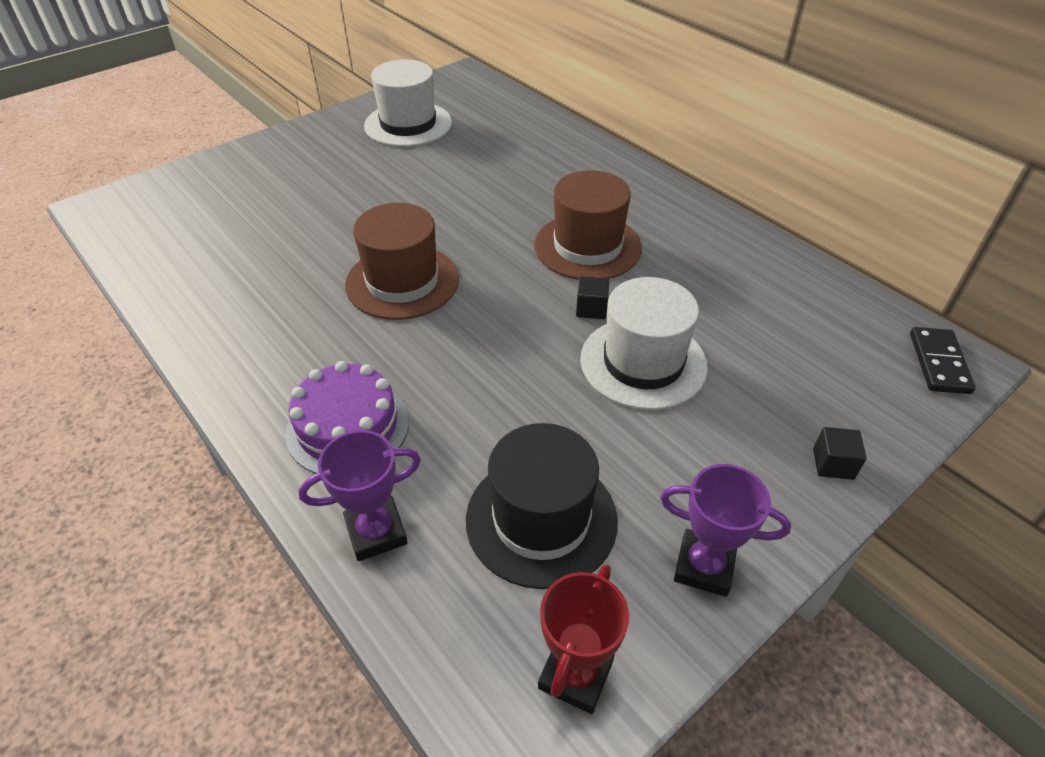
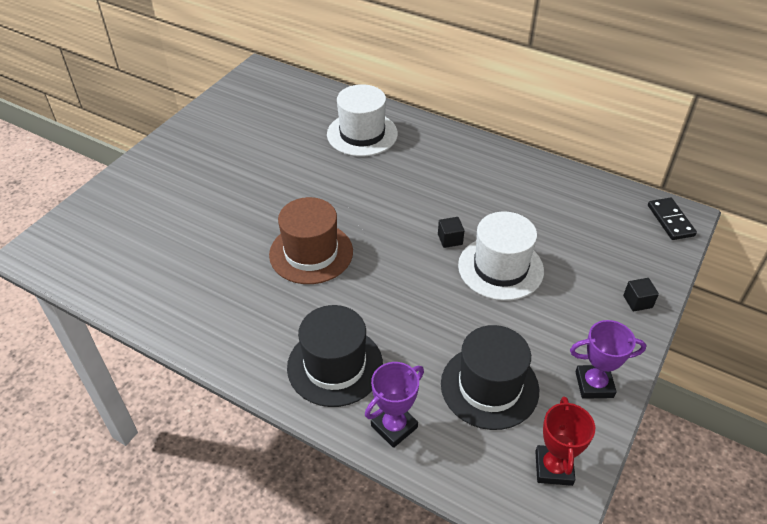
camera: 20 degrees left, 0 degrees up
purple cake [285,361,409,474] -> black hat [287,305,383,407]
white hat [364,59,452,147] -> white hat moved to [327,84,398,156]
brown hat [534,170,642,280] -> none

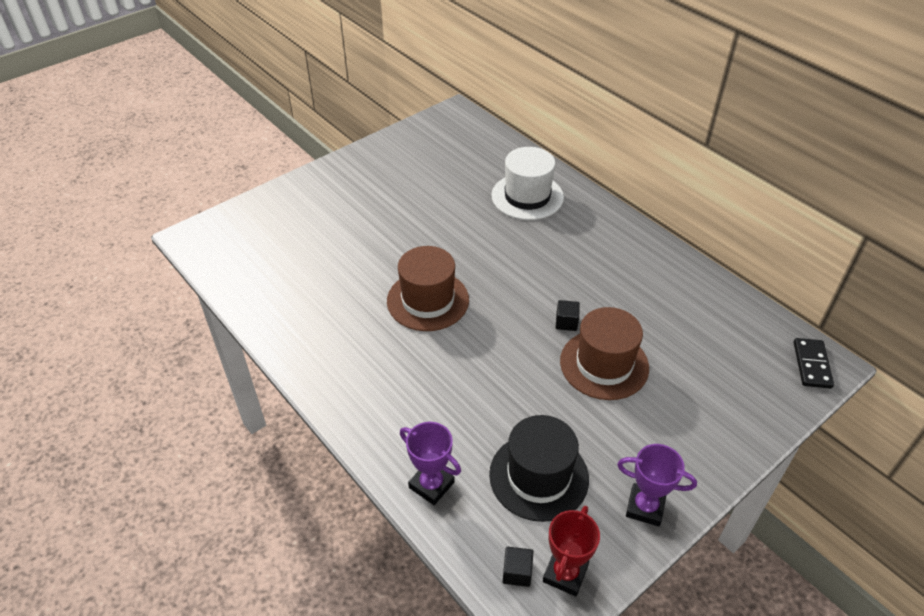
camera: 20 degrees right, 0 degrees up
black hat [287,305,383,407] -> none
purple trophy [365,362,424,448] -> purple trophy turned 60 degrees clockwise [400,422,461,505]
white hat [458,212,544,301] -> brown hat [560,307,649,400]
black cube [623,278,659,312] -> black cube moved to [503,547,533,587]

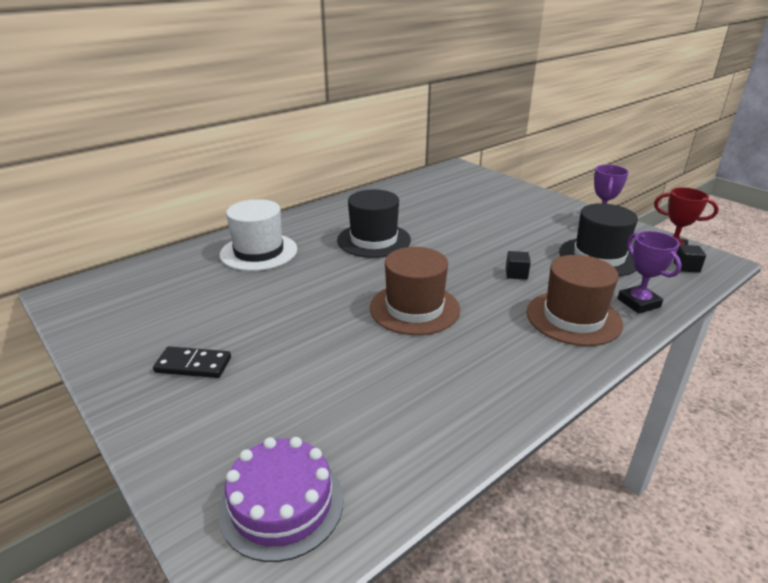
camera: 90 degrees left, 15 degrees down
purple trophy [400,422,461,505] -> purple trophy turned 60 degrees counterclockwise [617,231,682,314]
black cube [556,300,580,331] -> black cube moved to [506,251,531,280]
brown hat [560,307,649,400] -> brown hat moved to [527,255,623,346]
black domino [794,338,834,389] -> black domino moved to [153,346,231,378]
none -> purple cake [218,437,344,562]
none -> black hat [337,189,411,258]

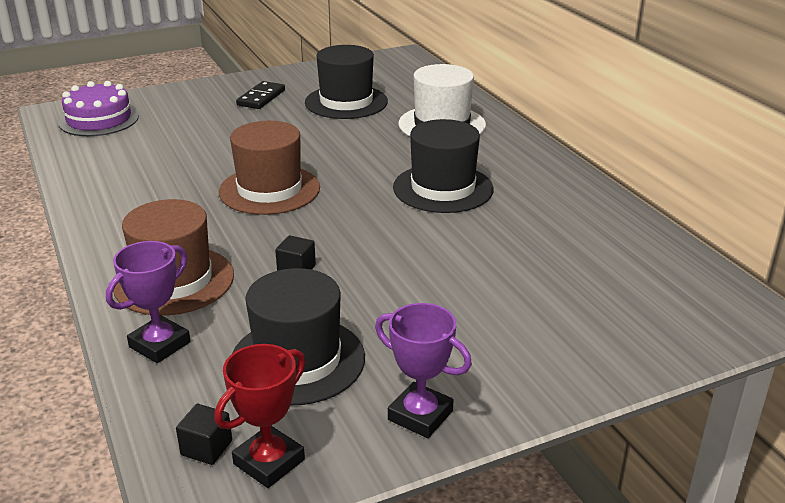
camera: 105 degrees right, 0 degrees up
purple trophy [617,231,682,314] -> purple trophy turned 45 degrees counterclockwise [106,241,190,363]
none -> black hat [305,45,388,119]

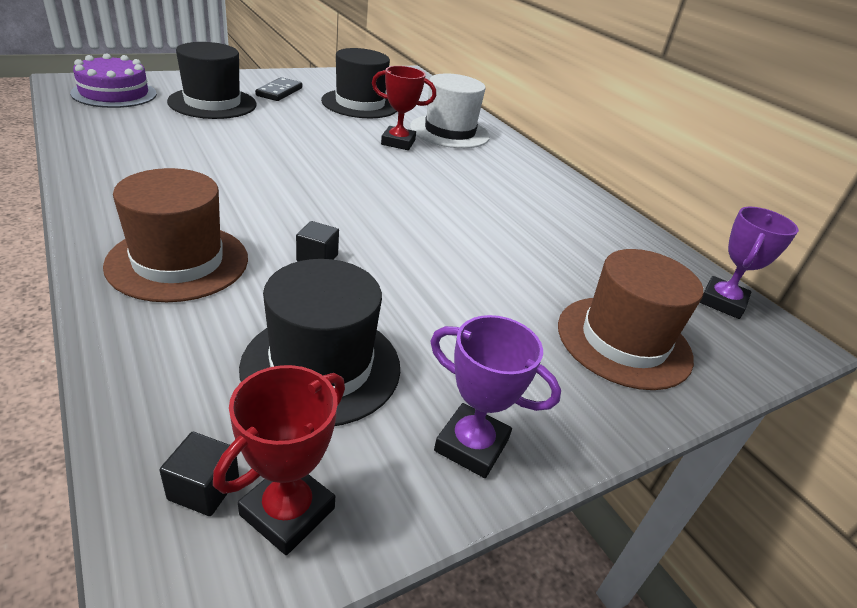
camera: 10 degrees left, 5 degrees up
purple trophy [106,241,190,363] -> purple trophy moved to [700,207,799,319]
brown hat [219,121,320,215] -> brown hat moved to [558,249,703,390]
black hat [393,119,493,213] -> black hat moved to [167,42,257,119]
none -> red trophy [372,66,436,150]

